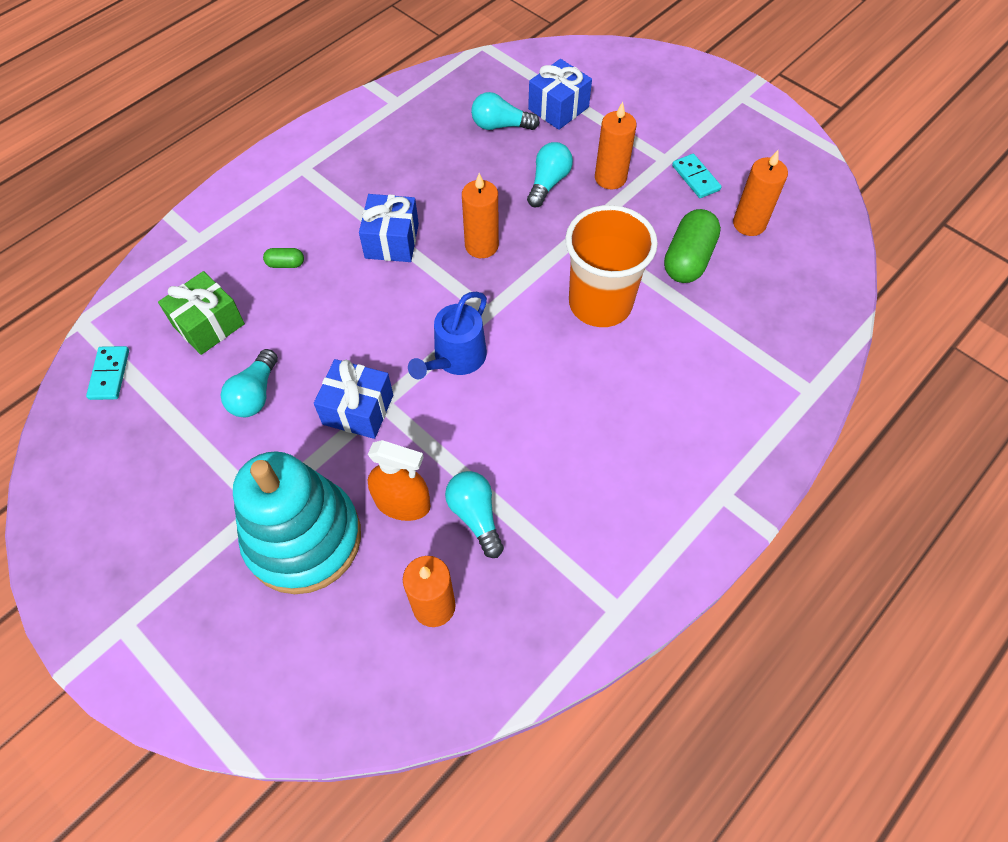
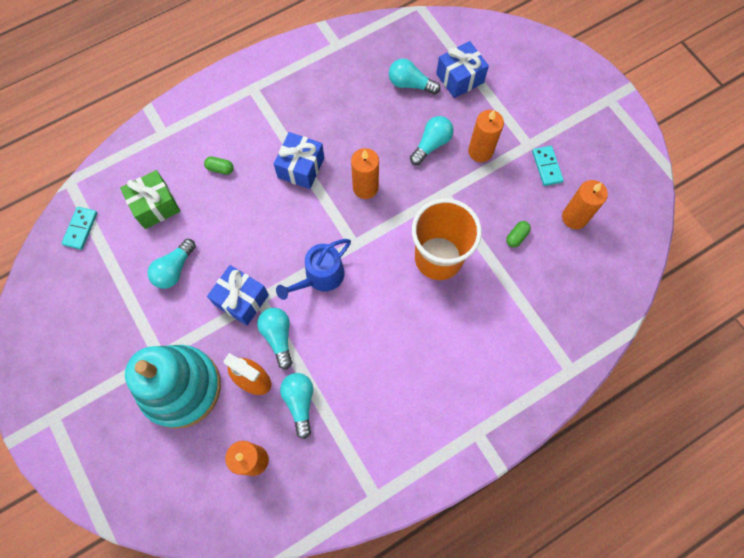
camera: 15 degrees right, 10 degrees up
green capsule [664,209,721,283] -> green capsule [506,221,531,247], size x0.47
none -> turquoise light bulb [257,308,292,370]

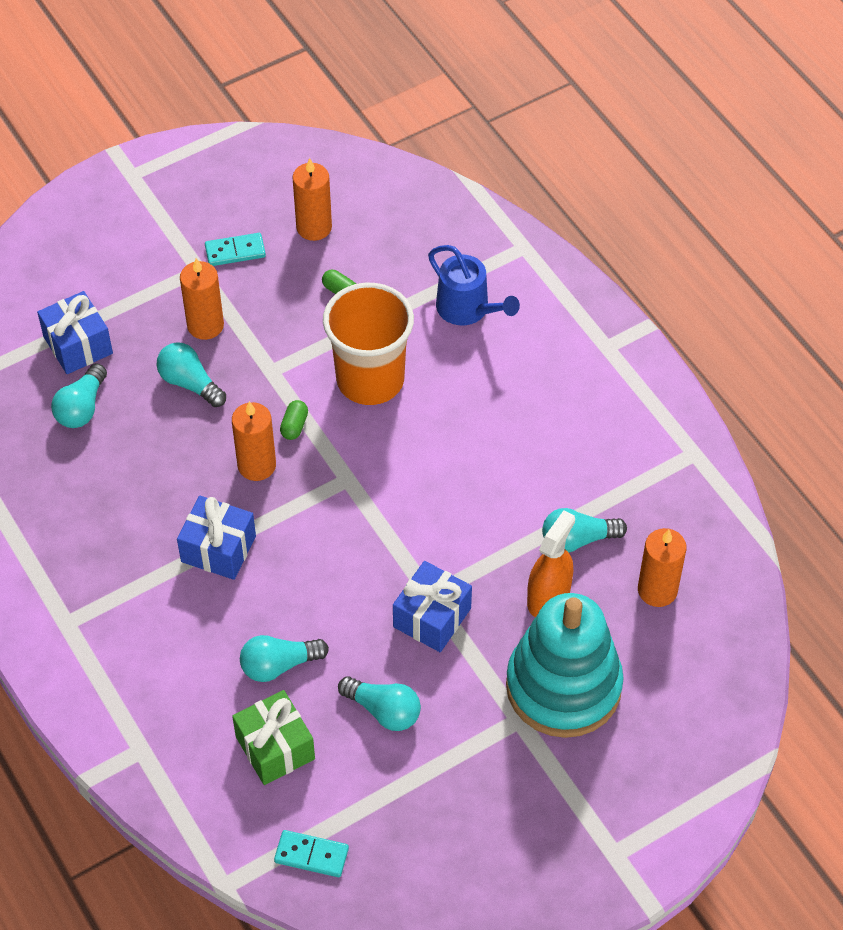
camera: 90 degrees left, 15 degrees down
green capsule [204,156,234,175] -> green capsule moved to [280,400,308,440]
turquoise light bulb [257,308,292,370] -> turquoise light bulb moved to [240,635,329,682]
blue watering can [276,239,351,300] -> blue watering can moved to [428,245,520,325]

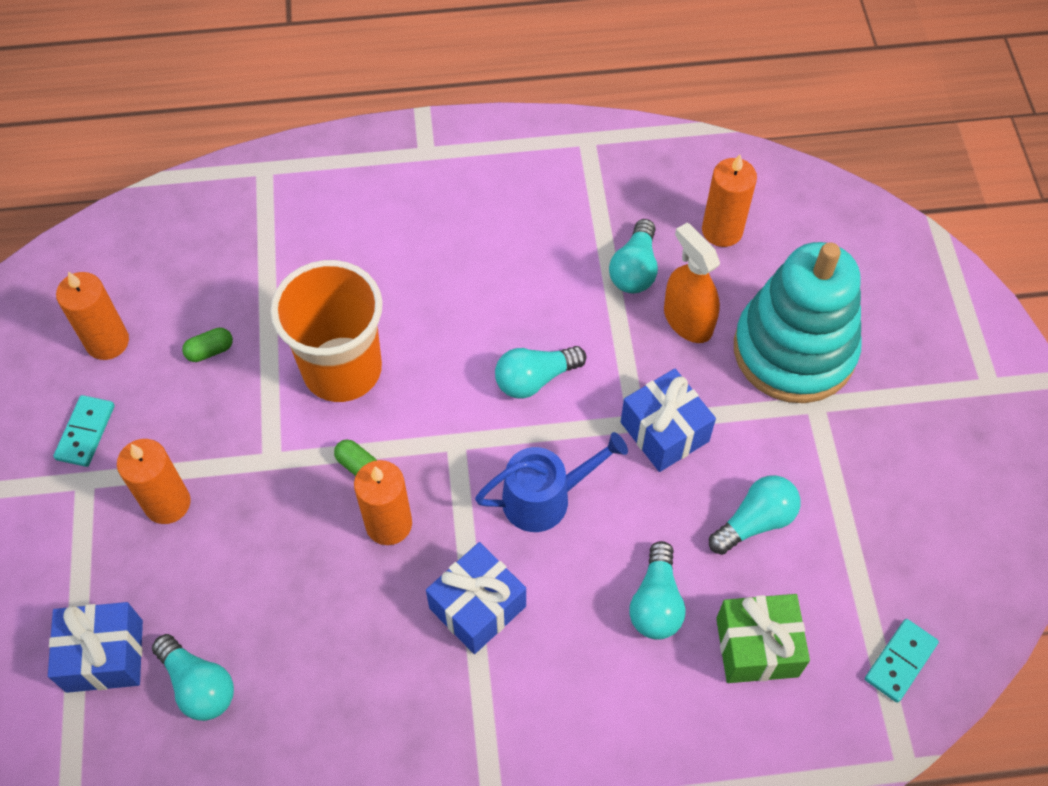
camera: 65 degrees left, 5 degrees up
turquoise light bulb [157,342,226,407] -> turquoise light bulb moved to [495,346,586,399]
blue watering can [428,245,520,325] -> blue watering can moved to [475,432,628,532]

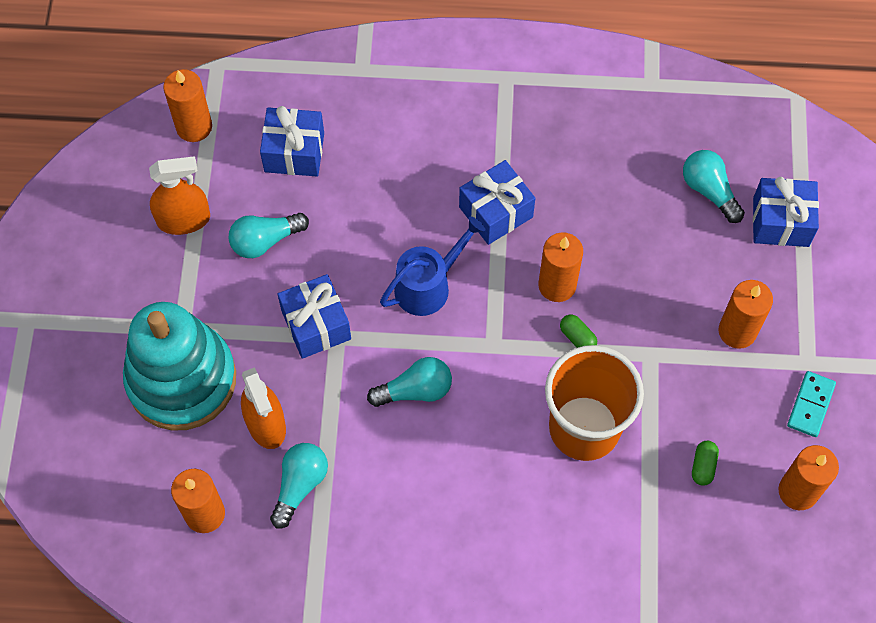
camera: 170 degrees left, 5 degrees up
green capsule [182,328,233,362] -> green capsule turned 60 degrees counterclockwise [692,441,719,486]
blue watering can [475,432,628,532] -> blue watering can turned 150 degrees clockwise [380,216,485,316]
turquoise light bulb [629,541,686,640] -> none
green gift [716,594,810,683] -> blue gift [260,106,324,177]
turquoise domino [865,619,939,703] -> orange candle [163,69,212,142]
none -> orange spray bottle [149,156,210,235]

